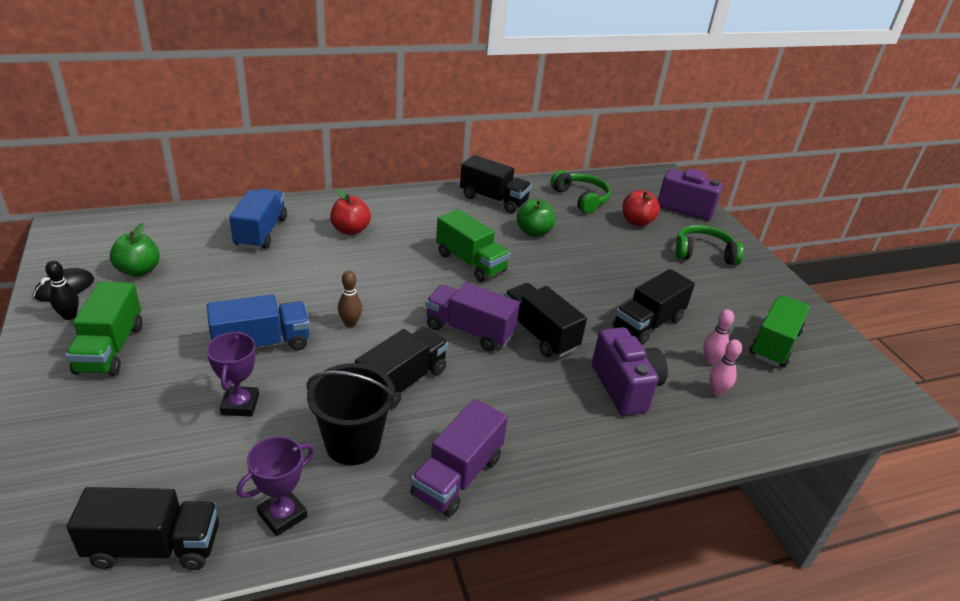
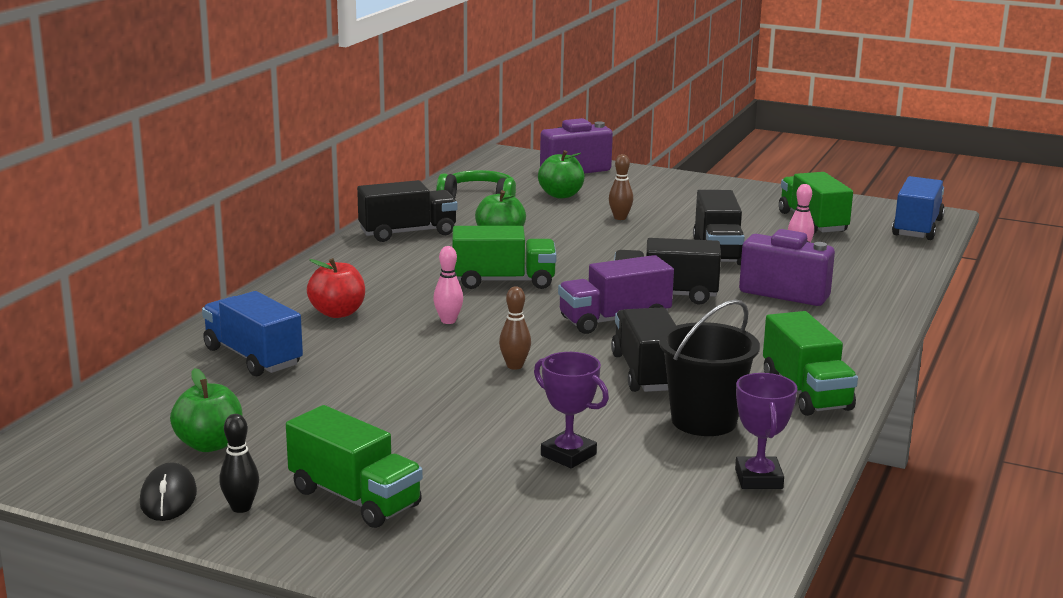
camera: 45 degrees left, 15 degrees down
black truck [67,487,219,570] -> none
blue truck [207,294,310,350] -> blue truck moved to [892,176,945,240]
purple truck [410,399,508,517] -> green truck [763,311,858,416]
red apple [623,190,660,227] -> green apple [538,150,585,198]
green headphones [675,225,744,265] -> none
pink bowling pin [709,339,742,396] -> pink bowling pin moved to [433,246,463,324]
none -> brown bowling pin [609,154,633,220]

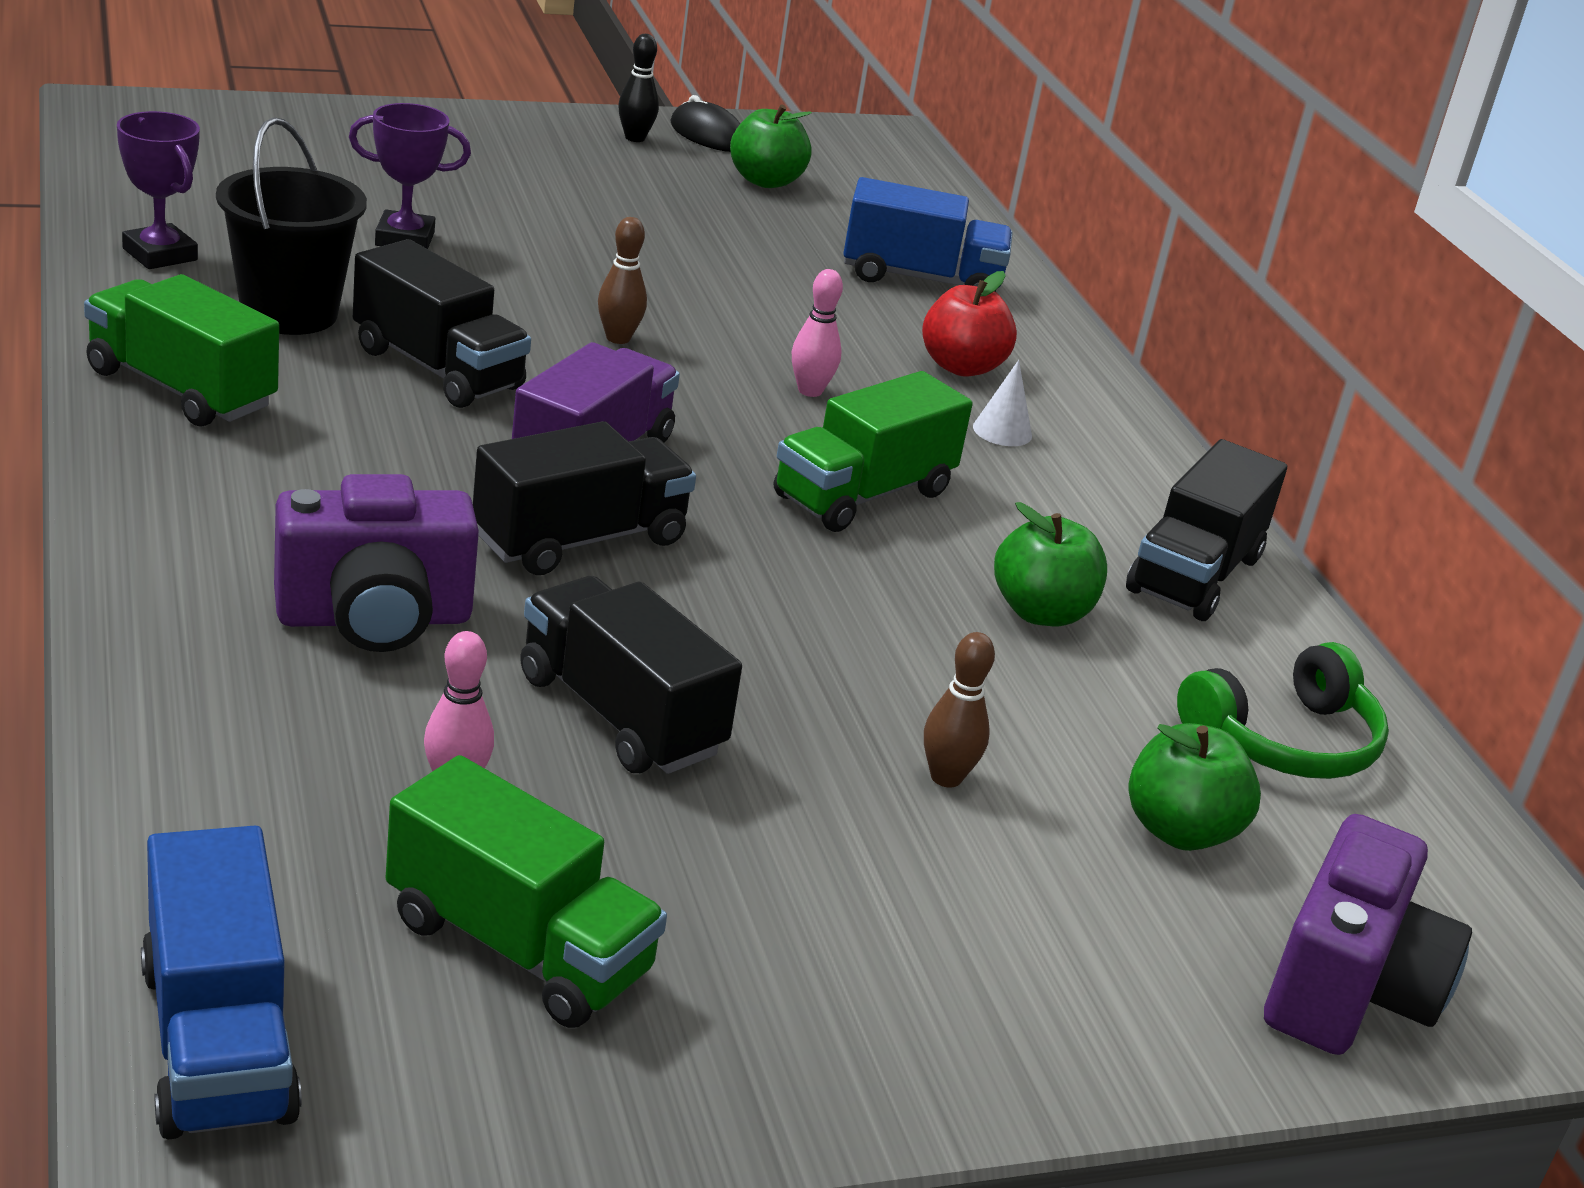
camera: 135 degrees right, 10 degrees up
green truck [286,405,423,528] -> none
none -> white cone [973,360,1032,446]

